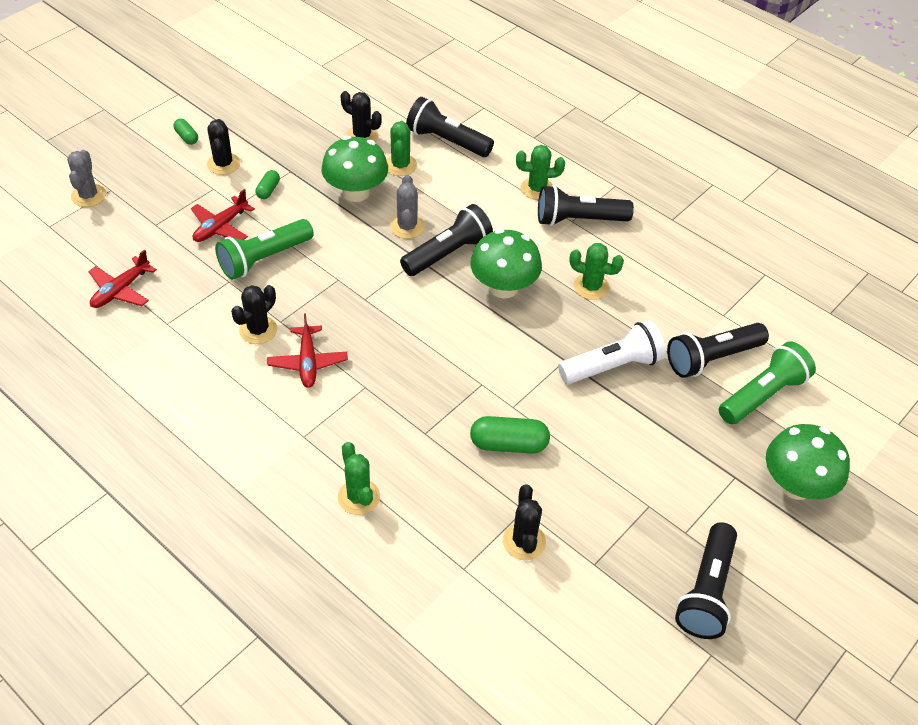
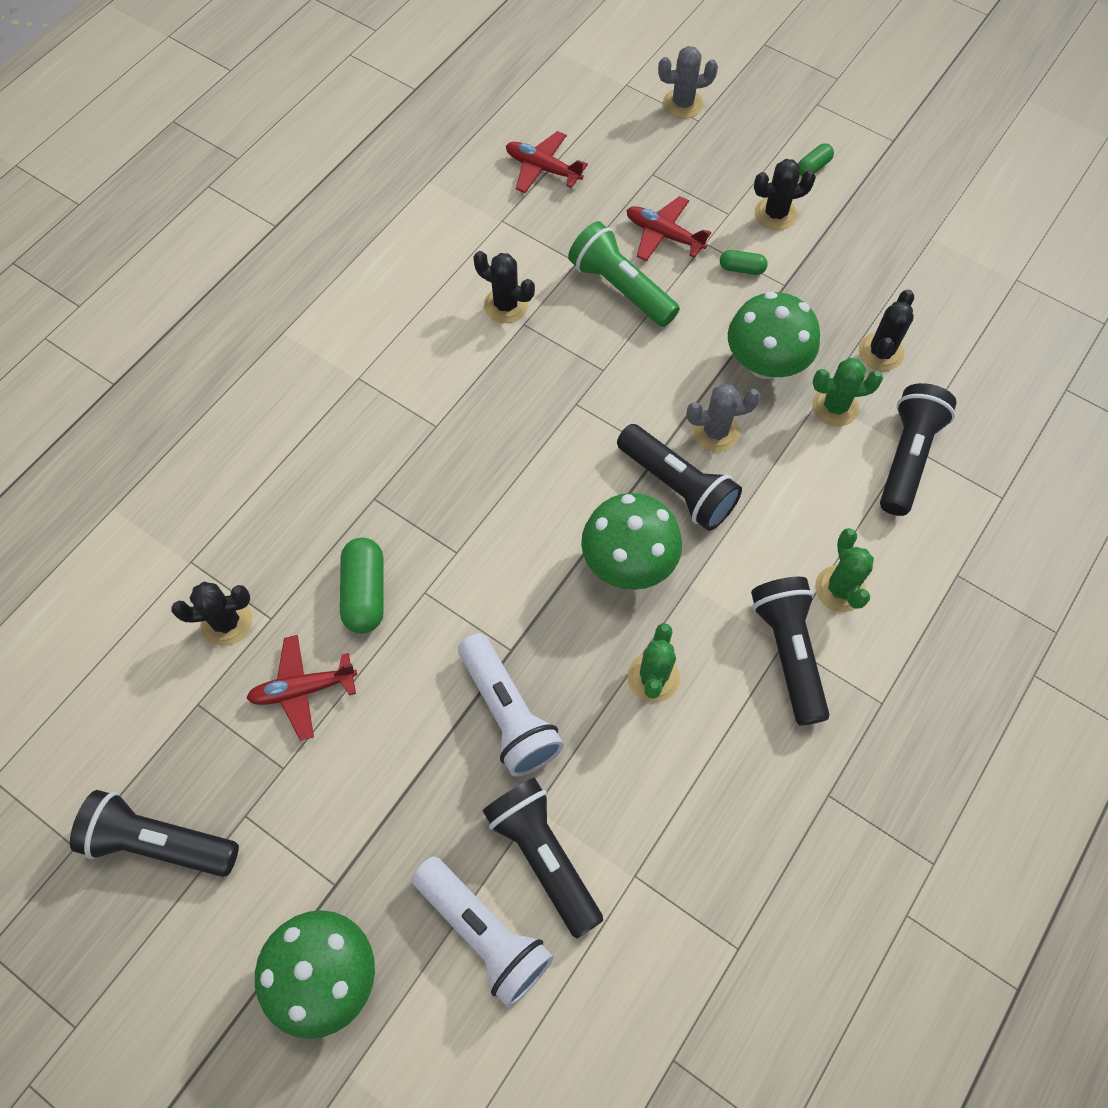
camera: 85 degrees right, 15 degrees up
red plane [267,314,348,388] -> red plane moved to [246,635,357,741]
green cactus [338,442,380,515] -> none
green flashlight [719,342,816,425] -> white flashlight [412,856,554,1007]

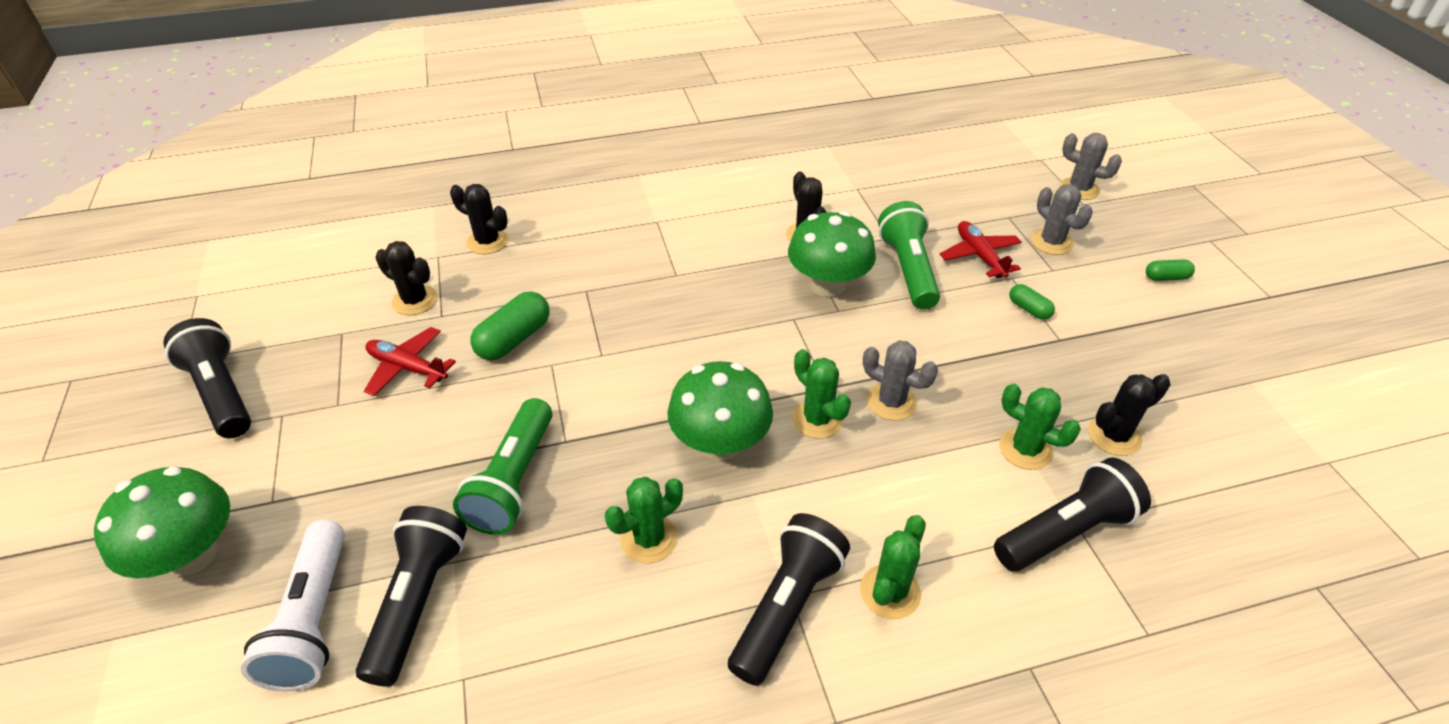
camera: 40 degrees right, 20 degrees down
white flashlight [458,633,564,776] -> green flashlight [453,398,552,535]
red plane [506,131,588,193] -> none
black flashlight [617,424,742,531] -> green cactus [792,349,851,439]
green mushroom [728,291,820,379] -> green mushroom moved to [788,211,876,297]
black cactus [754,159,816,230] -> black cactus moved to [450,184,509,254]
none -> grey cactus [1031,184,1093,255]

